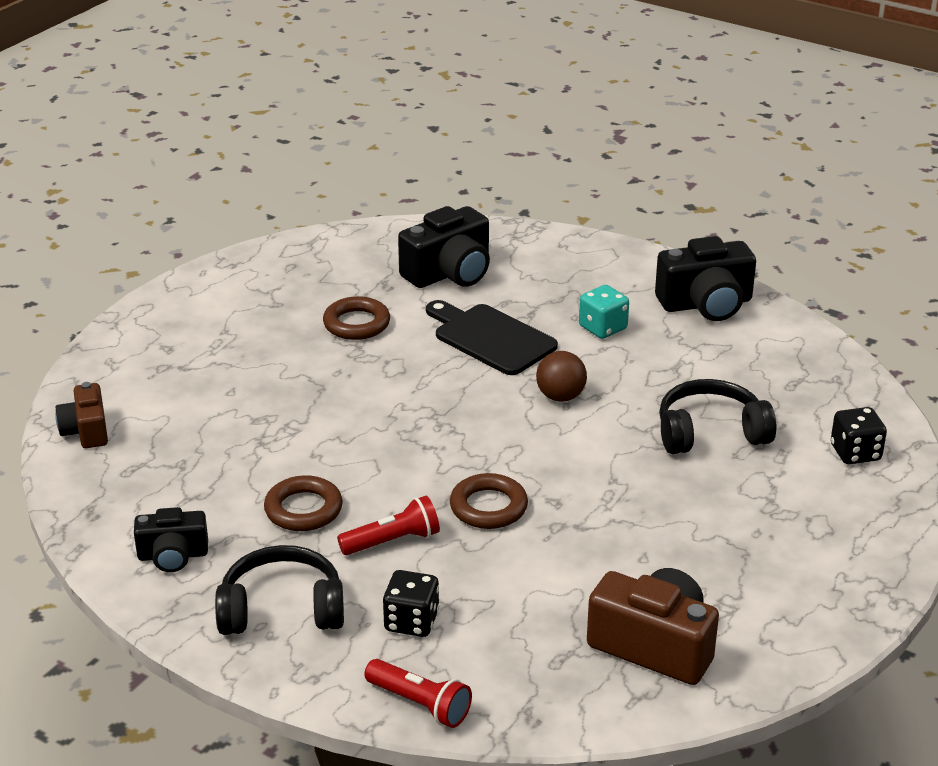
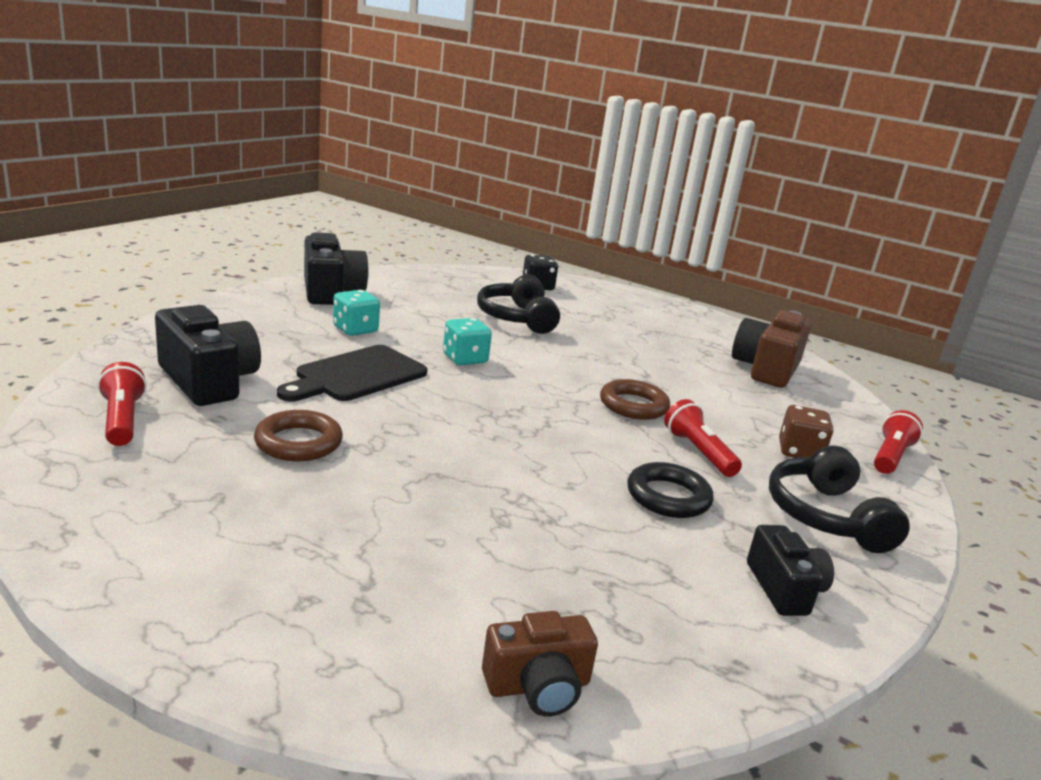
camera: 95 degrees left, 10 degrees down
brown ring [264,475,343,531] -> black ring [627,462,713,518]
black dice [383,570,439,637] -> brown dice [779,405,833,458]
brown ball [536,351,587,402] -> turquoise dice [443,318,492,365]
none -> red flashlight [97,362,147,446]

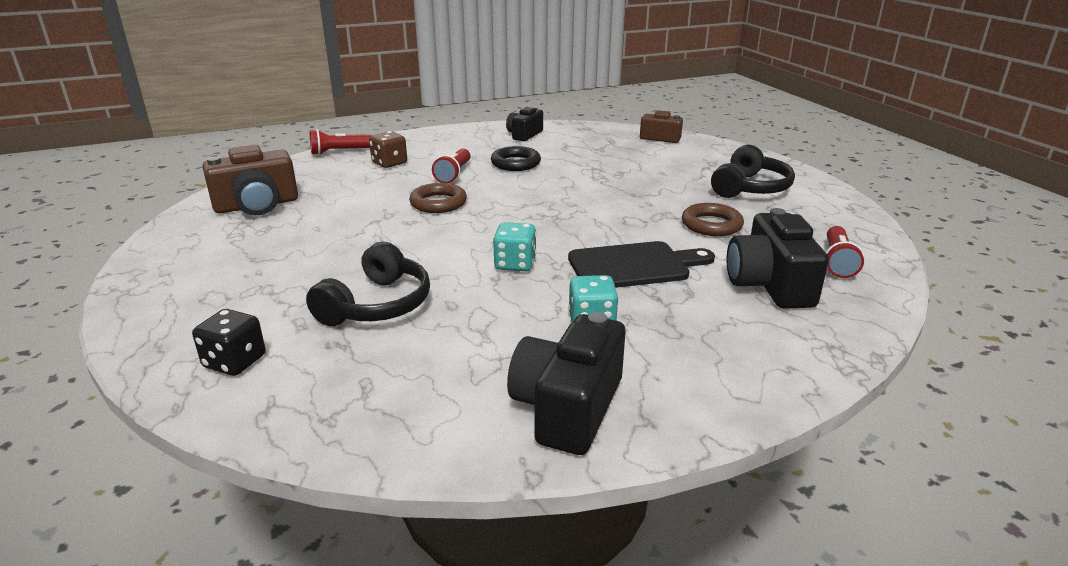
camera: 140 degrees left, 5 degrees up
black headphones [769,445,910,553] -> black headphones moved to [711,145,795,198]

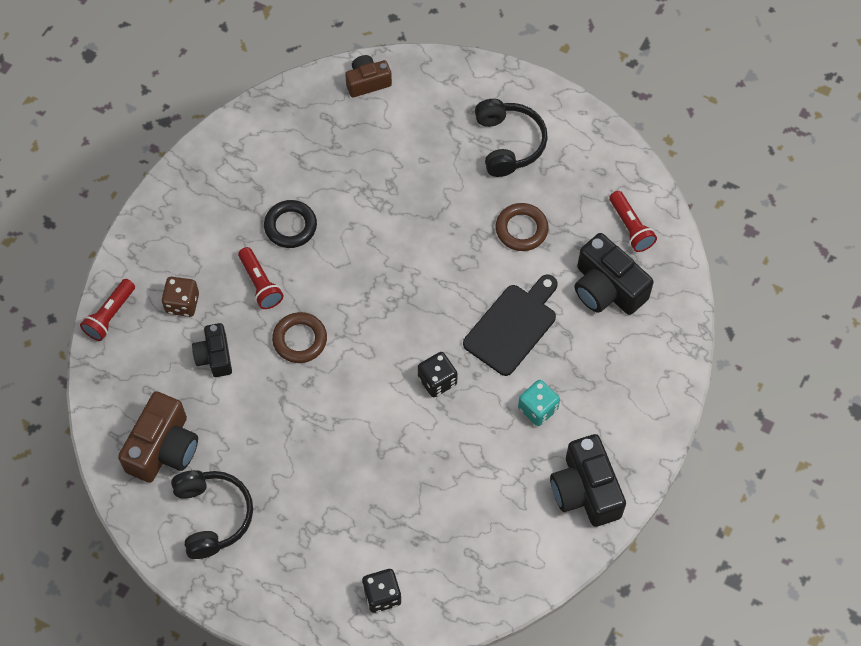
camera: 40 degrees left, 35 degrees up
black headphones [306,242,430,326] -> black headphones moved to [171,470,253,559]
turquoise dice [493,222,536,271] -> black dice [418,352,458,397]
black camera [506,107,543,141] -> black camera moved to [192,323,232,377]

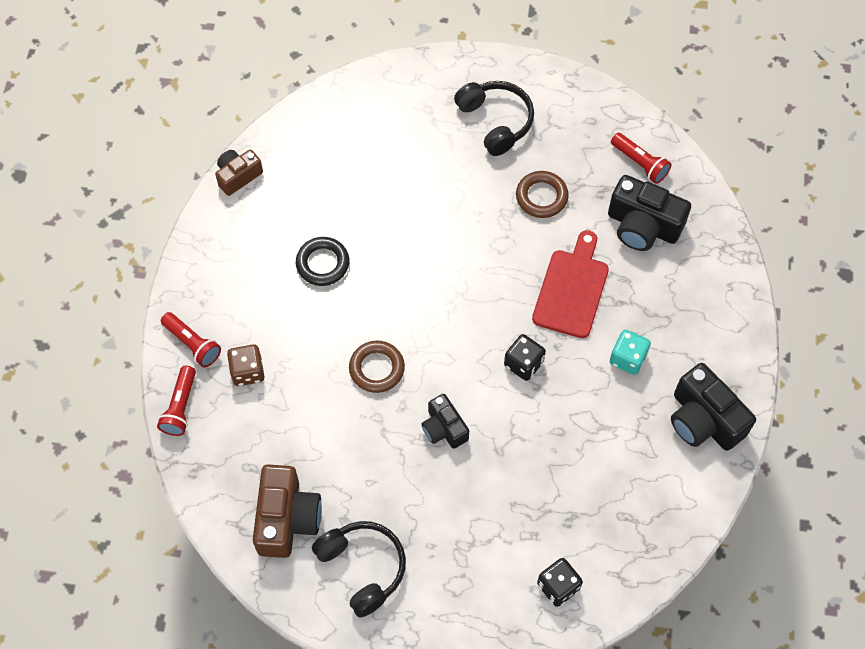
camera: 20 degrees left, 0 degrees up
black camera [192,323,232,377] -> black camera moved to [421,394,469,449]
red flashlight [238,247,283,309] -> red flashlight moved to [161,312,221,367]
brown camera [345,55,392,97] -> brown camera moved to [215,150,263,196]
black cutting board [463,275,558,376] -> red cutting board [532,230,609,338]

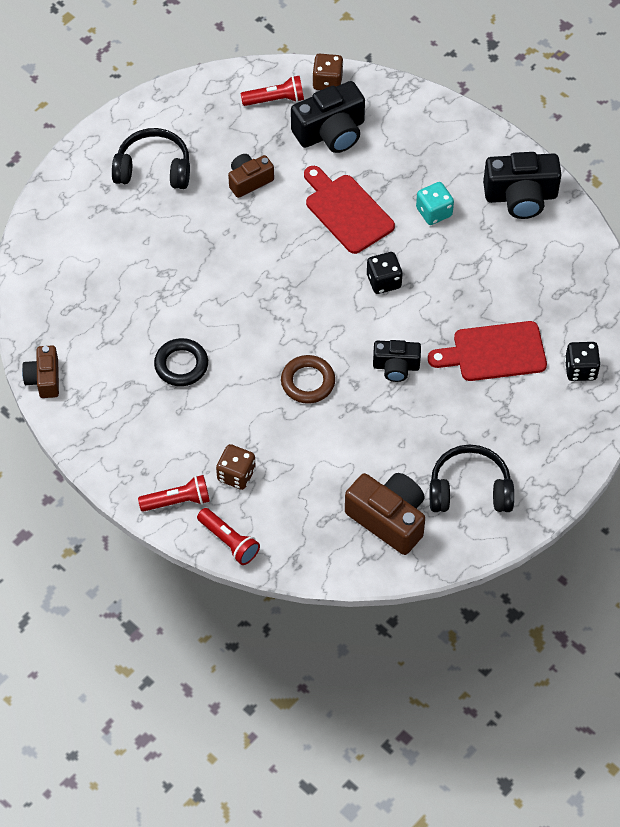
camera: 55 degrees left, 5 degrees down
brown ring [516,171,569,218] -> brown camera [228,154,274,198]
none -> brown dice [312,54,343,90]
none -> red cutting board [428,321,547,381]

